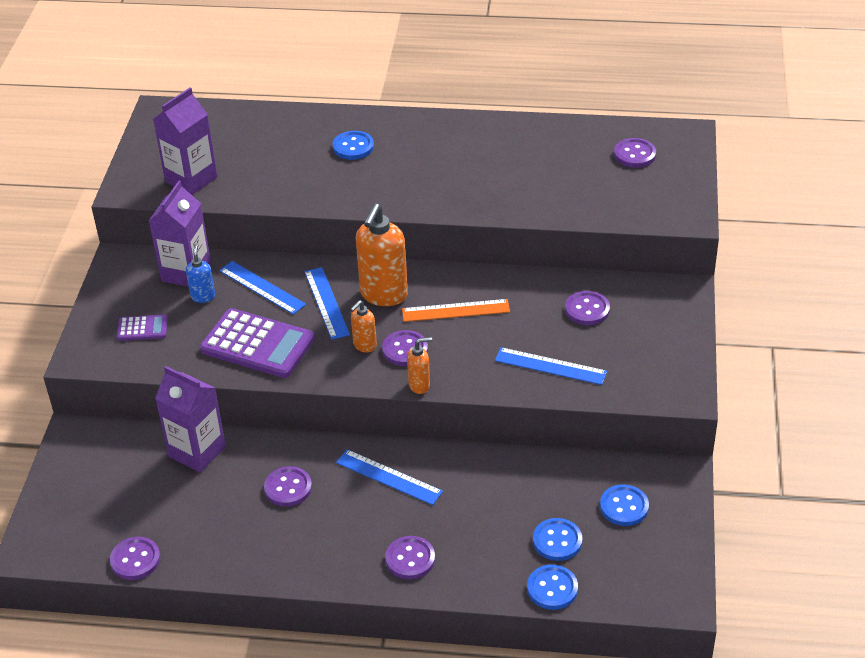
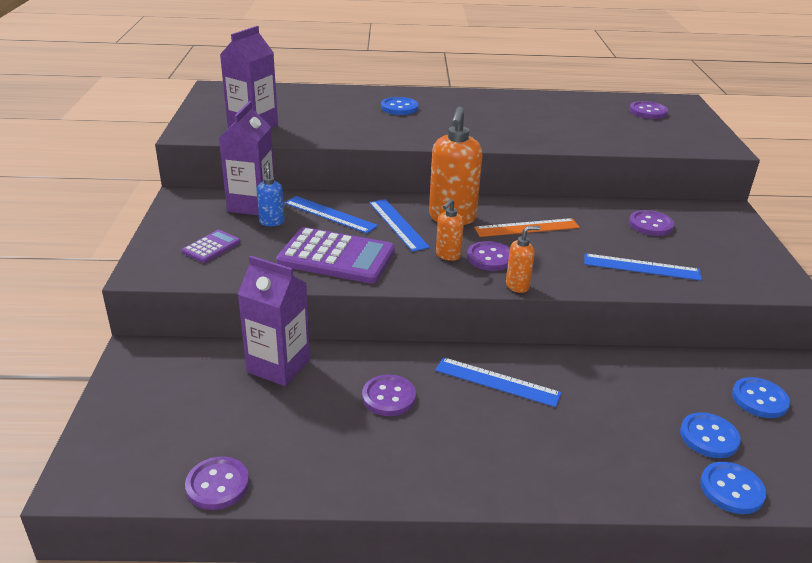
camera: 10 degrees left, 10 degrees down
purple calculator [117,314,168,341] -> purple calculator turned 45 degrees counterclockwise [182,230,241,263]
purple button [385,536,435,579] -> none

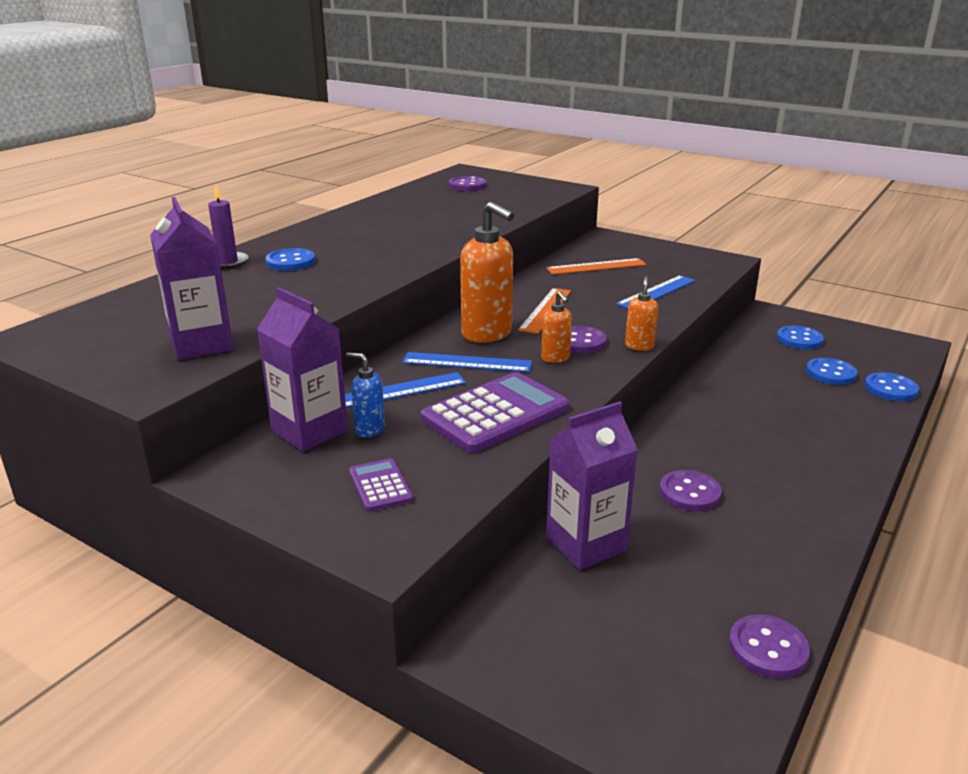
camera: 55 degrees left, 5 degrees down
blue ruler [435,357,562,407] -> none
purple button [629,210,674,236] -> orange ruler [546,258,646,275]
none -> purple candle [208,185,249,269]

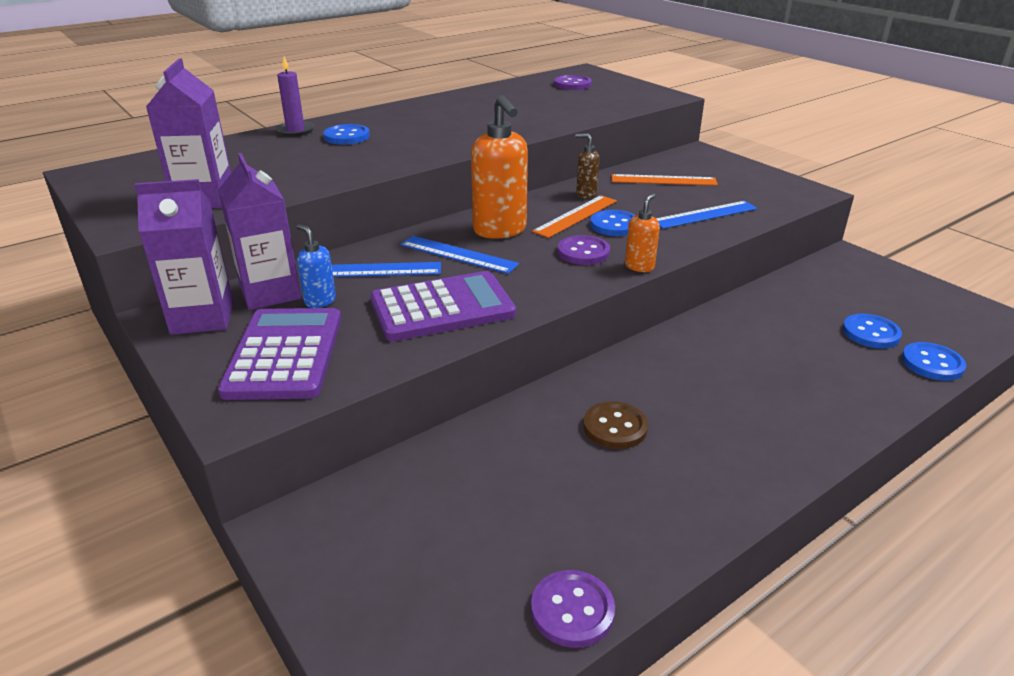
camera: 20 degrees right, 5 degrees up
purple calculator [349,458,413,511] -> purple calculator [218,308,341,400], size x2.02
orange soap dispenser [541,291,572,363] -> none
purple carton [546,402,638,570] -> purple carton moved to [135,179,233,335]
purple button [660,470,722,511] -> brown button [583,401,648,449]
blue button [777,326,824,349] -> blue button moved to [590,210,635,236]
none -> brown soap dispenser [575,133,600,199]

